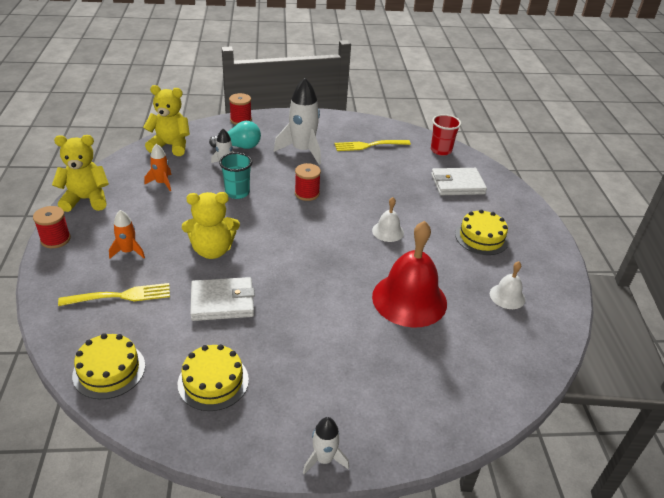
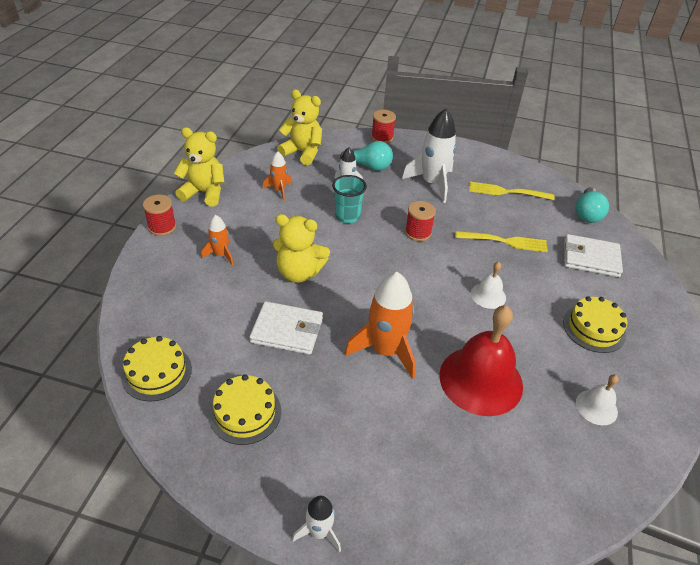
camera: 20 degrees right, 5 degrees up
yellow fork [58,283,170,306] -> yellow fork moved to [455,231,548,252]
red cup [431,114,461,156] -> turquoise light bulb [575,187,609,223]
none -> orange rocket [344,272,416,379]

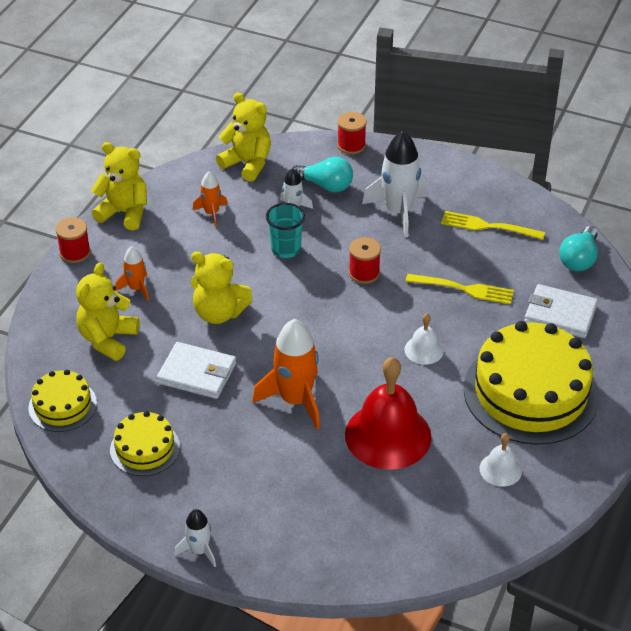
camera: 10 degrees right, 0 degrees up
yellow cake [563,296,627,353] -> yellow cake [464,321,599,445], size x2.00
none -> yellow teddy bear [76,262,139,361]

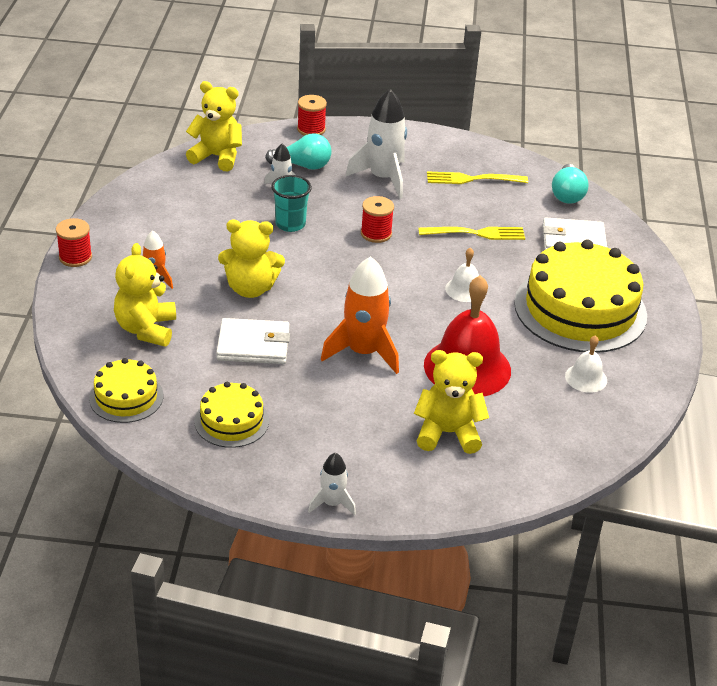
camera: 20 degrees left, 5 degrees down
yellow teddy bear [91,142,147,230] -> yellow teddy bear moved to [414,350,489,454]
orange rocket [193,171,228,227] -> none

